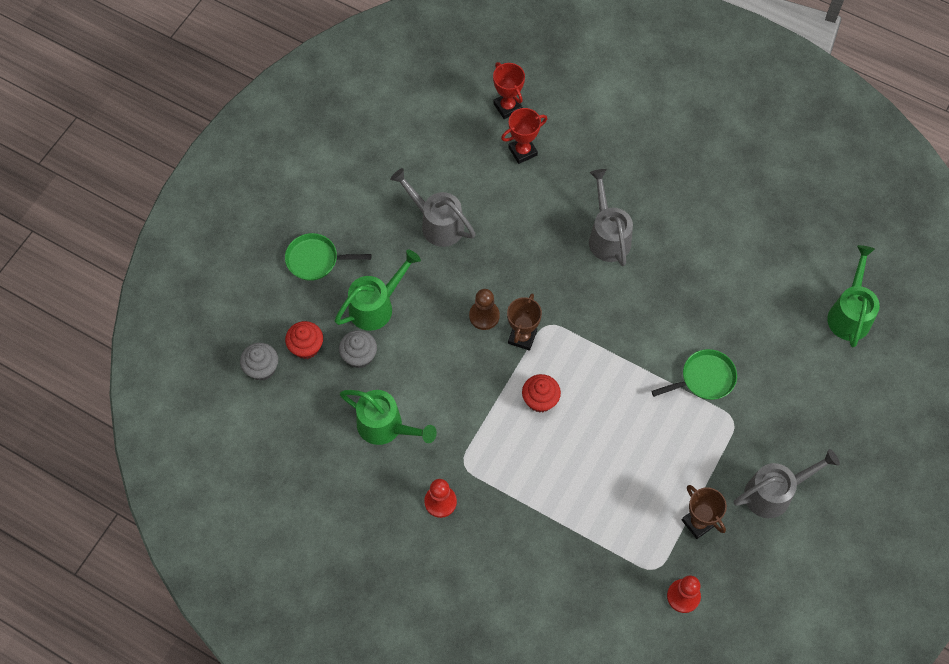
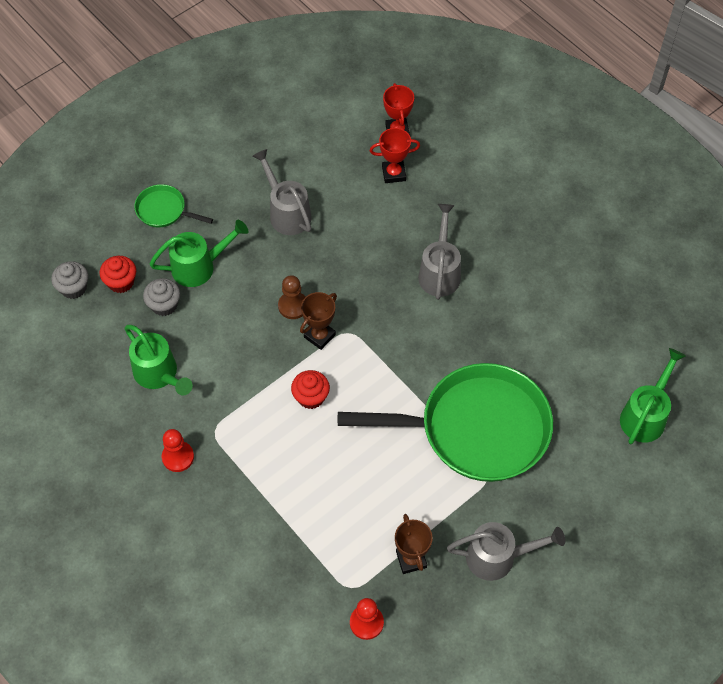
camera: 20 degrees right, 5 degrees down
green pan [651,349,737,400] -> green pan [338,363,553,482], size x2.33

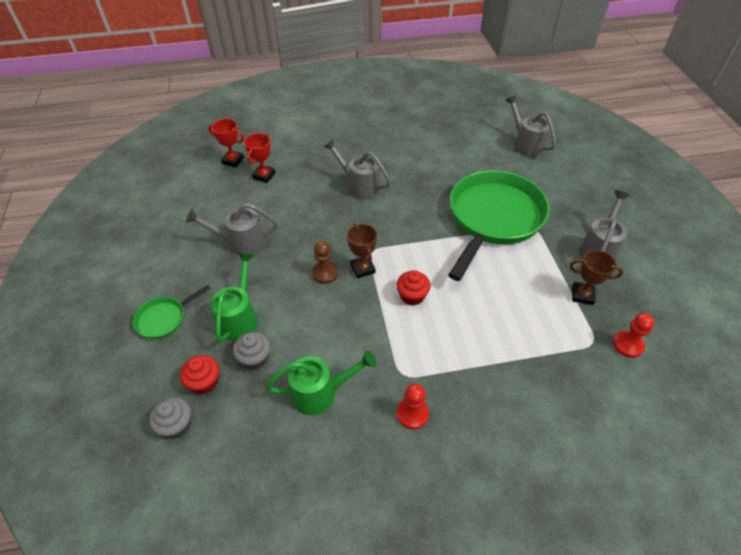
camera: 60 degrees left, 10 degrees down
green watering can [620,348,686,444] -> grey watering can [505,95,556,157]

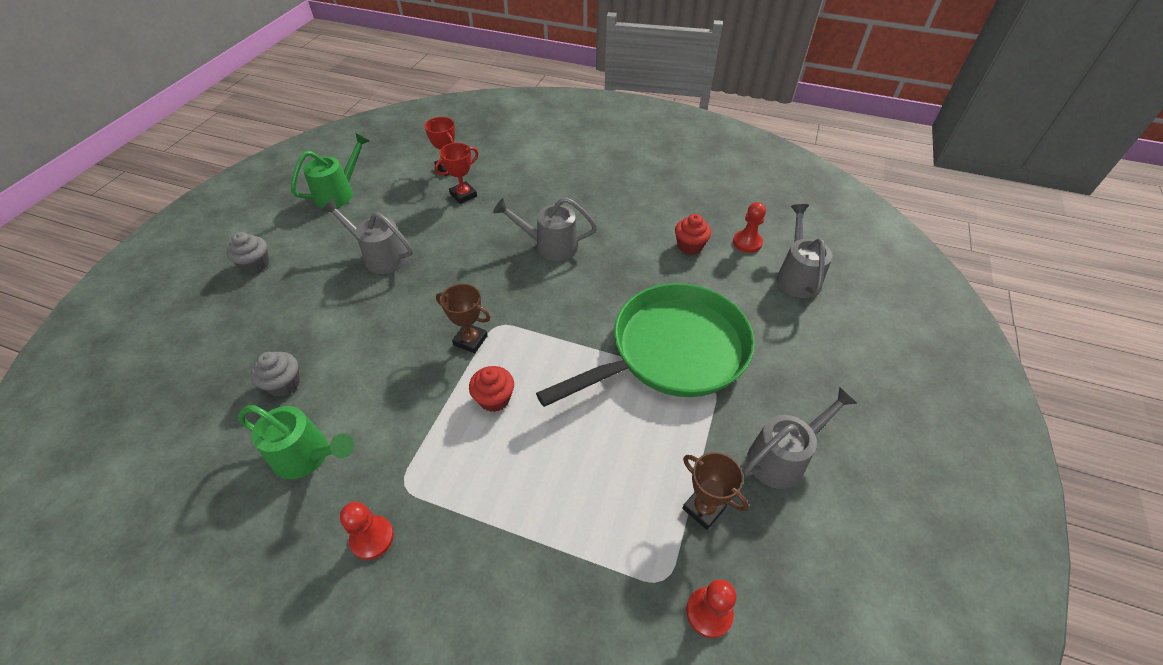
camera: 30 degrees right, 0 degrees up
green pan [133,285,211,339] -> none
grey cupcake [149,397,191,439] -> grey cupcake moved to [227,232,269,273]
red cupcake [180,355,219,394] -> red cupcake moved to [675,214,711,255]
green watering can [211,253,258,343] -> green watering can moved to [291,133,370,208]
brown pawn [312,241,338,284] -> none
grey watering can [324,139,391,200] -> grey watering can turned 60 degrees counterclockwise [493,197,597,261]
brown trophy [347,223,377,279] -> brown trophy turned 75 degrees counterclockwise [436,284,490,353]
none -> red pawn [733,202,766,253]

